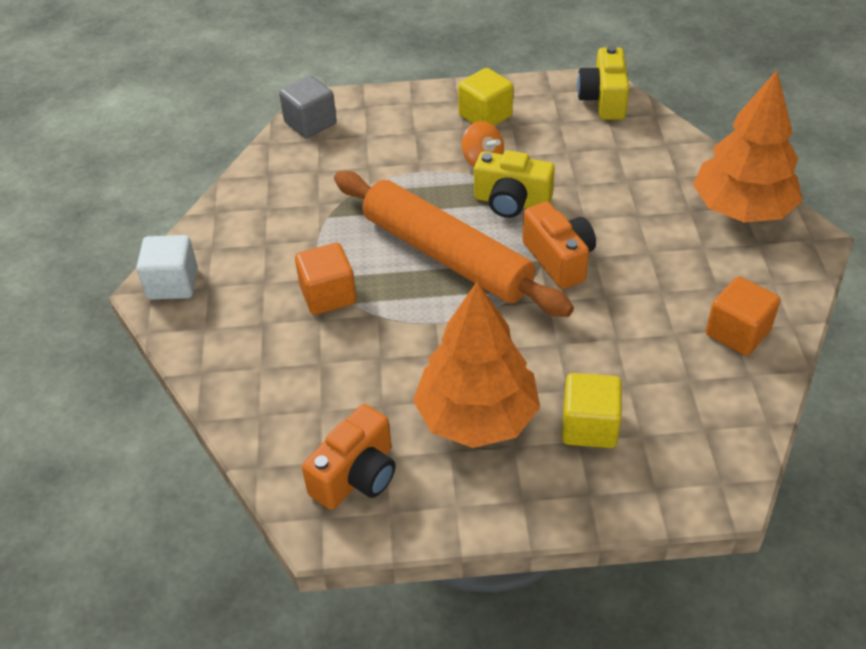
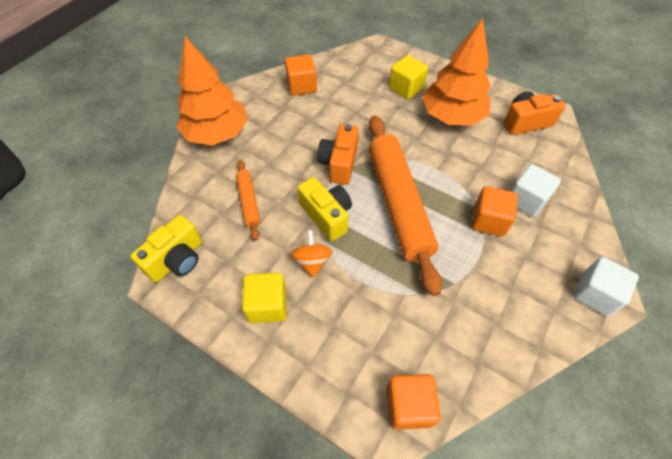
camera: 145 degrees left, 10 degrees up
grey cube [279,75,337,138] -> orange cube [386,374,441,430]
none -> orange rolling pin [236,160,260,240]
none -> white cube [511,164,561,217]

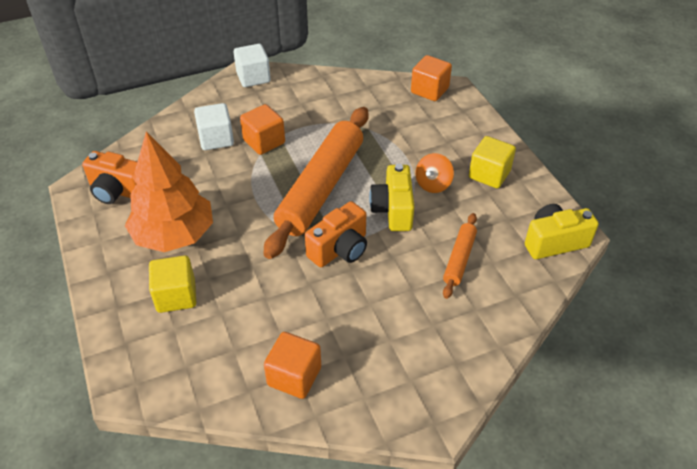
camera: 145 degrees left, 10 degrees down
orange tree [176,37,248,145] -> none

